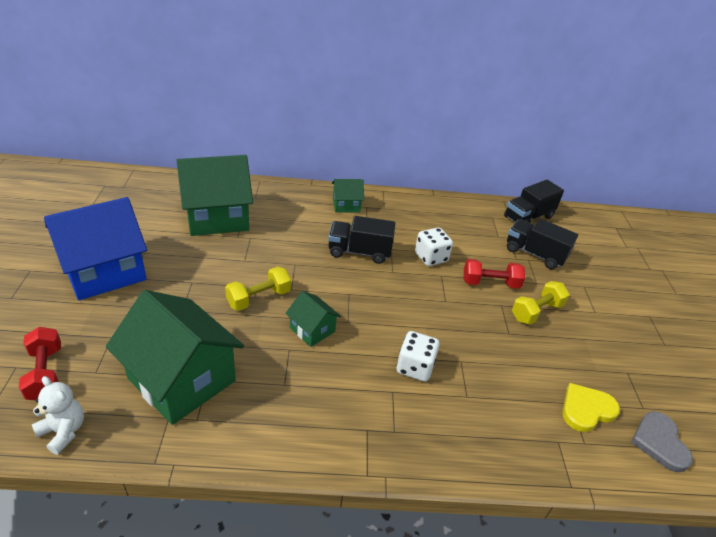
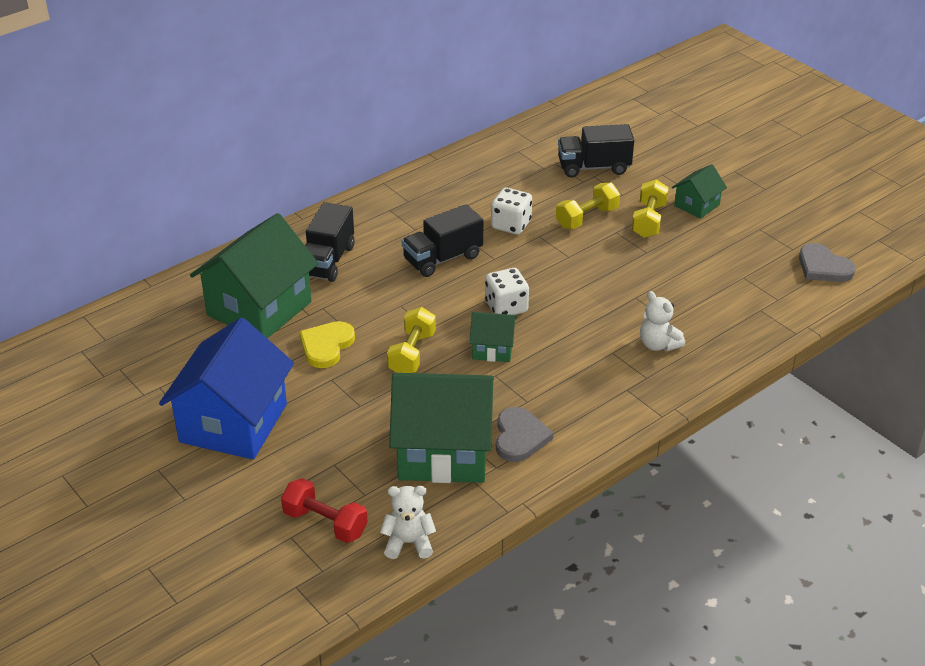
camera: 35 degrees left, 0 degrees up
green house [332,179,364,213] -> green house moved to [672,164,727,219]
white dice [397,331,440,382] -> white dice moved to [485,268,529,315]
red dumbbell [464,259,525,289] -> yellow dumbbell [556,183,620,229]
black truck [504,180,564,223] -> black truck moved to [305,202,355,282]
yellow heart [562,383,620,432] -> yellow heart moved to [299,321,355,368]
none -> grey heart [496,407,554,462]
none -> white teddy bear [640,291,685,352]

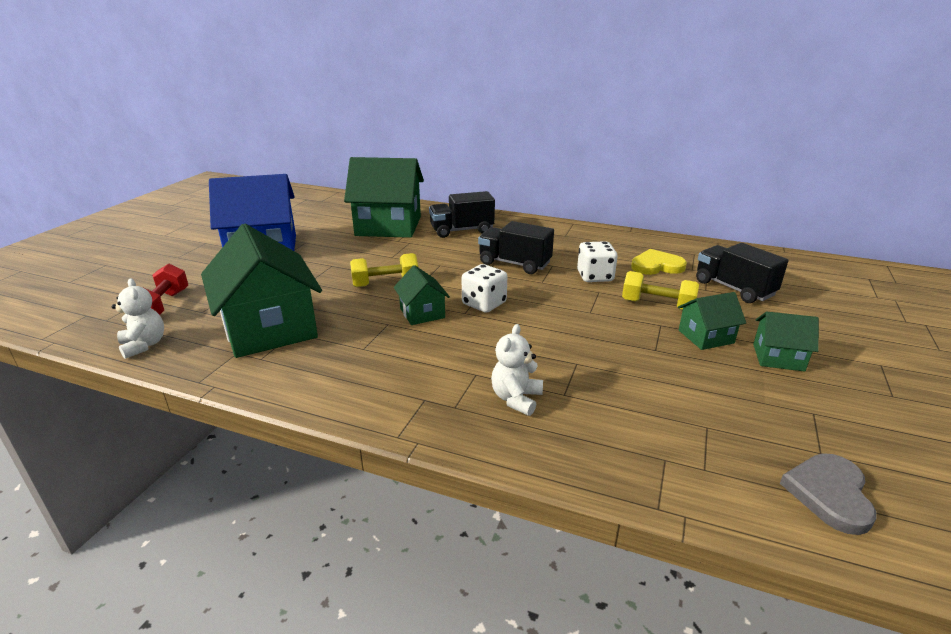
camera: 60 degrees right, 10 degrees down
yellow heart [299,321,355,368] -> yellow heart moved to [631,249,687,275]
grey heart [496,407,554,462] -> none
yellow dumbbell [632,179,669,238] -> green house [678,292,746,350]

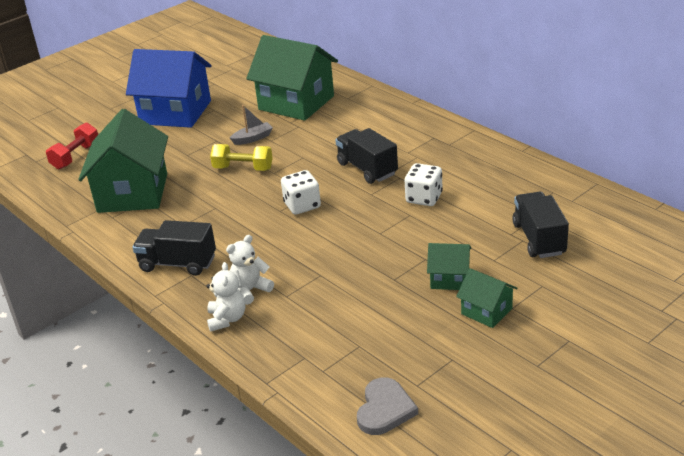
camera: 30 degrees right, 5 degrees up
white teddy bear [112,278,164,359] -> white teddy bear moved to [207,262,245,332]
green house [394,265,450,325] -> none
black truck [429,191,495,238] -> black truck moved to [132,220,216,276]
yellow dumbbell [622,271,699,310] -> none
yellow heart [631,249,687,275] -> none
grey heart [780,453,877,535] -> grey heart turned 150 degrees clockwise [357,377,418,435]
none -> grey boat [230,105,273,145]

